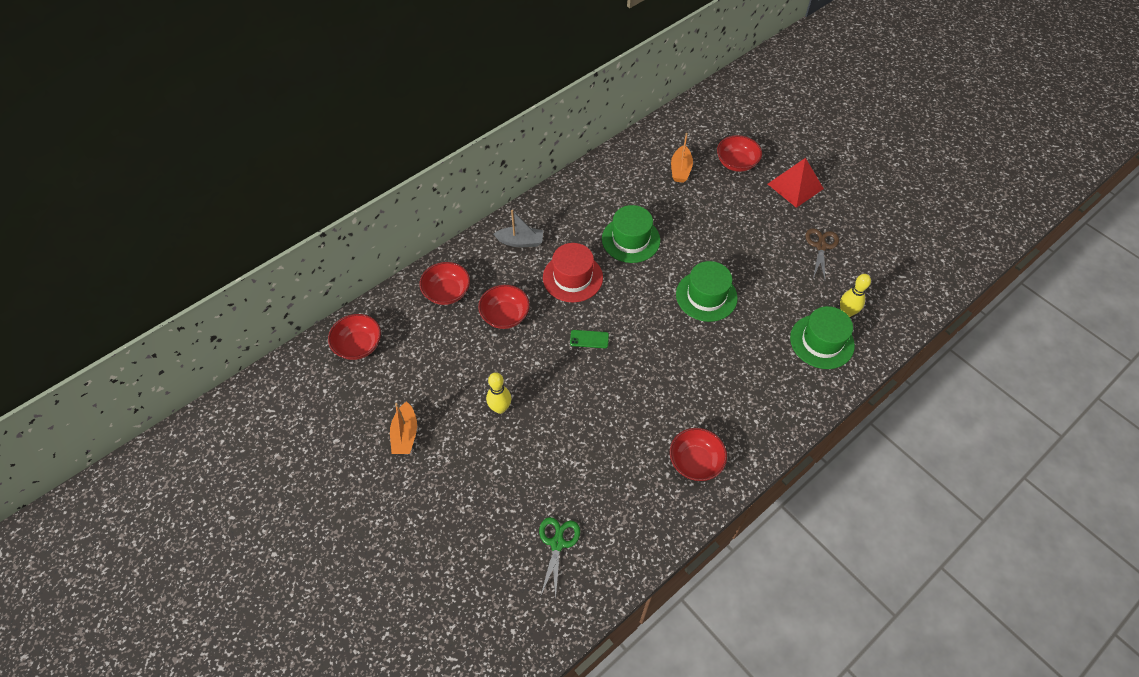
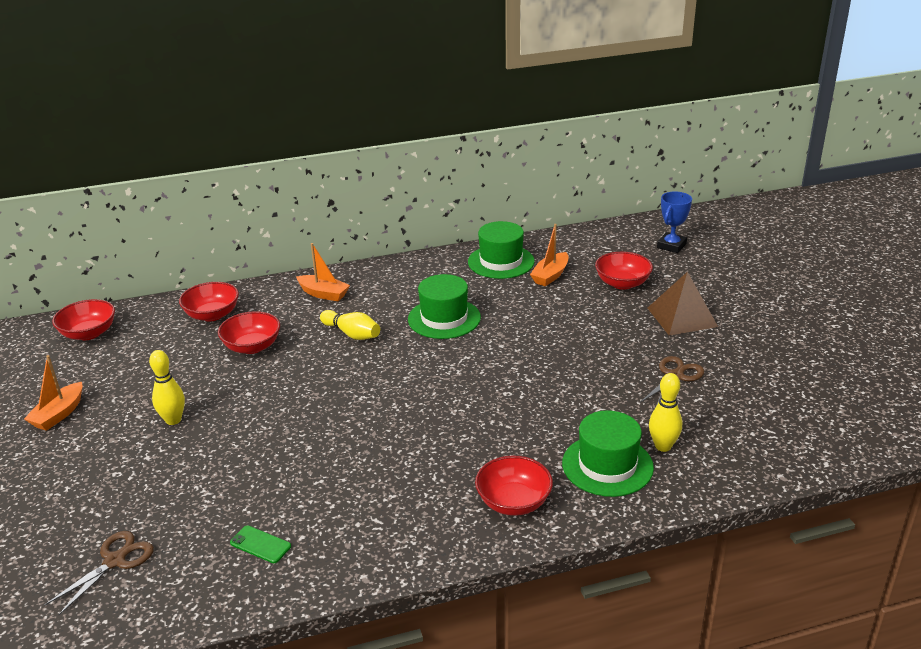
camera: 25 degrees right, 25 degrees down
grey boat [494,210,543,247] -> orange boat [296,243,350,301]
green scissors [539,517,580,599] -> brown scissors [45,531,154,615]
red hat [543,243,603,302] -> yellow bowling pin [320,310,380,340]
green phone [570,330,609,348] -> green phone moved to [230,525,291,563]
red bowl [670,428,727,481] -> red bowl moved to [475,456,553,516]
green hat [676,261,738,322] -> green hat moved to [468,221,535,279]
red pyramid [768,158,824,208] -> brown pyramid [648,272,718,336]
none -> blue trophy [657,191,692,253]

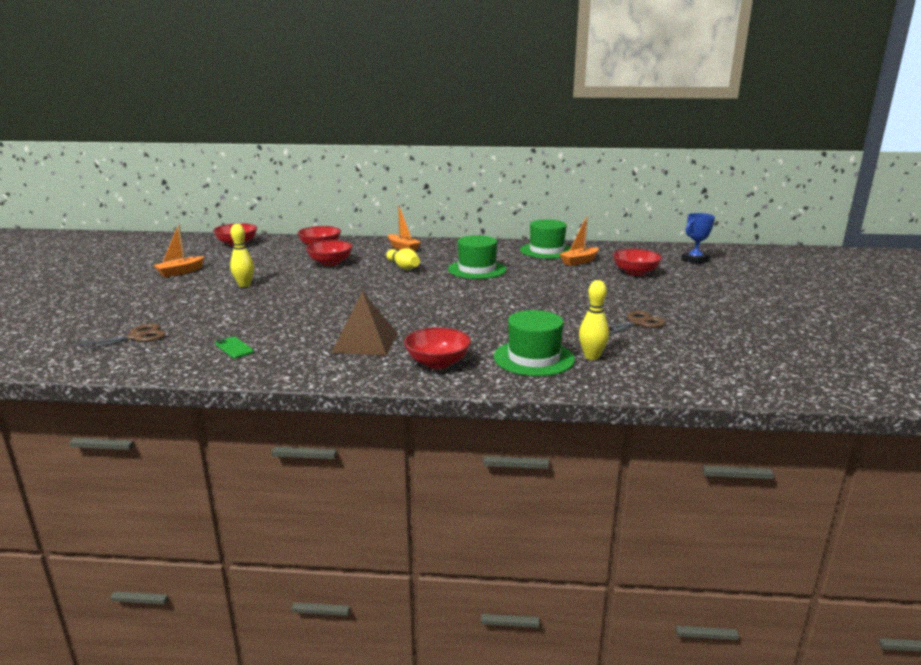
camera: 20 degrees right, 10 degrees down
brown pyramid [648,272,718,336] -> brown pyramid moved to [331,291,398,356]

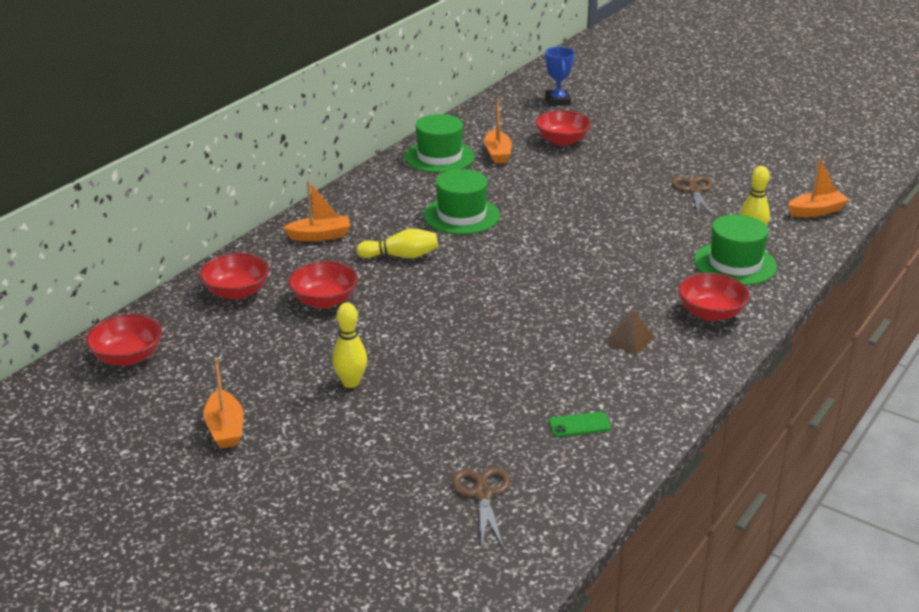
camera: 60 degrees left, 10 degrees up
brown pyramid [331,291,398,356] -> brown pyramid [604,309,655,355], size x0.59
none -> orange boat [788,157,849,217]

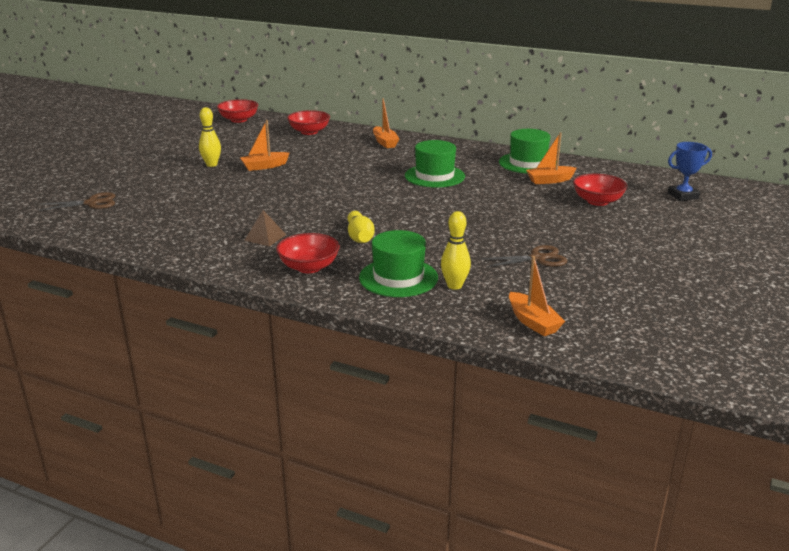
camera: 80 degrees right, 5 degrees down
orange boat [204,358,244,448] -> orange boat moved to [240,120,290,171]
red bowl [288,261,358,308] -> none
yellow bowling pin [356,229,438,258] -> yellow bowling pin moved to [348,211,375,243]
green phone [549,412,611,437] -> none

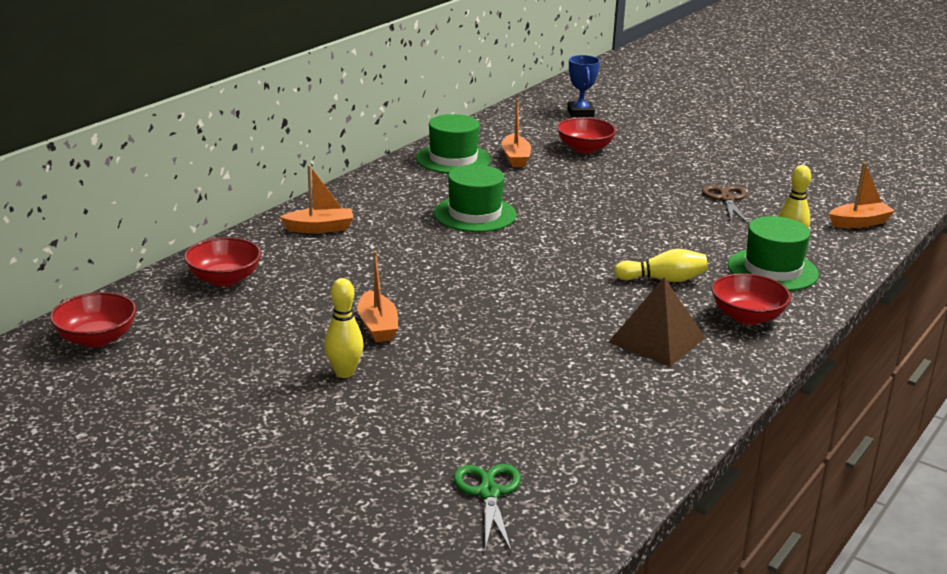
camera: 80 degrees left, 0 degrees up
brown scissors [40,192,115,210] -> green scissors [453,464,521,552]
brown pyramid [244,210,286,246] -> brown pyramid [609,277,705,367], size x1.69

